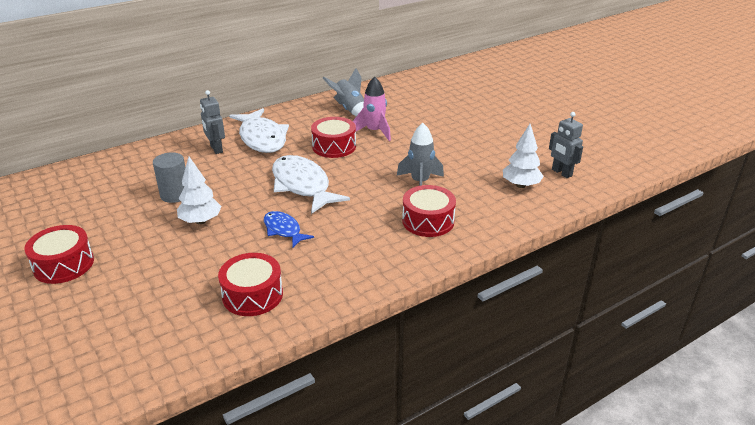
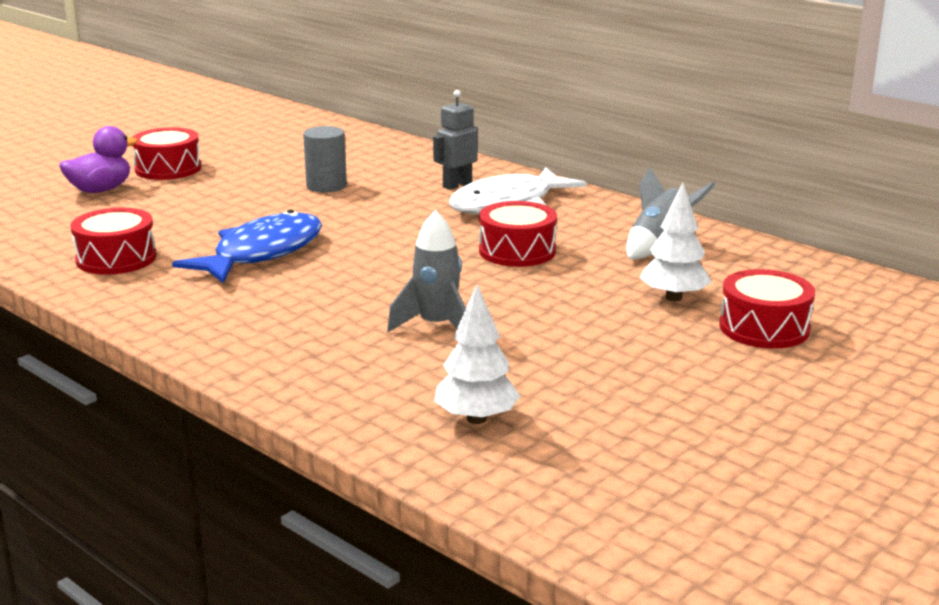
camera: 75 degrees right, 10 degrees down
white tree [177,157,222,224] -> white tree moved to [640,183,712,301]
blue fish [264,211,314,247] -> blue fish [172,210,322,283], size x1.82
white fish [272,155,350,214] -> none
pink rocket [353,76,391,141] -> none
red drum [402,185,456,237] -> red drum moved to [719,269,815,349]
grey robot [549,112,583,178] -> none
none -> purple duck [59,126,138,193]

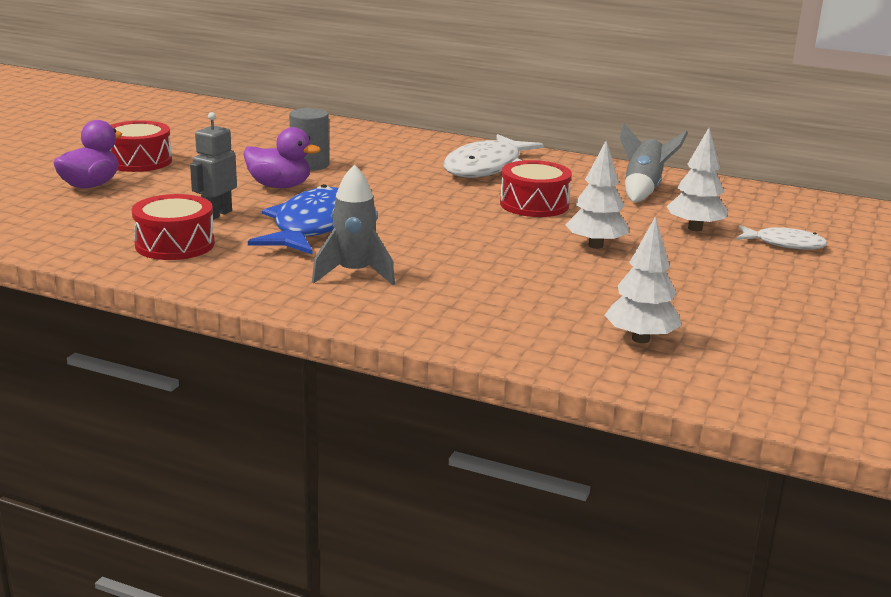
camera: 20 degrees left, 0 degrees up
grey rocket [387,210,466,332] -> grey rocket moved to [312,164,395,285]
grey robot [433,90,478,190] -> grey robot moved to [190,112,237,220]
red drum [719,269,815,349] -> white fish [736,225,828,250]
none -> purple duck [243,127,321,188]
none -> white tree [565,141,629,249]

